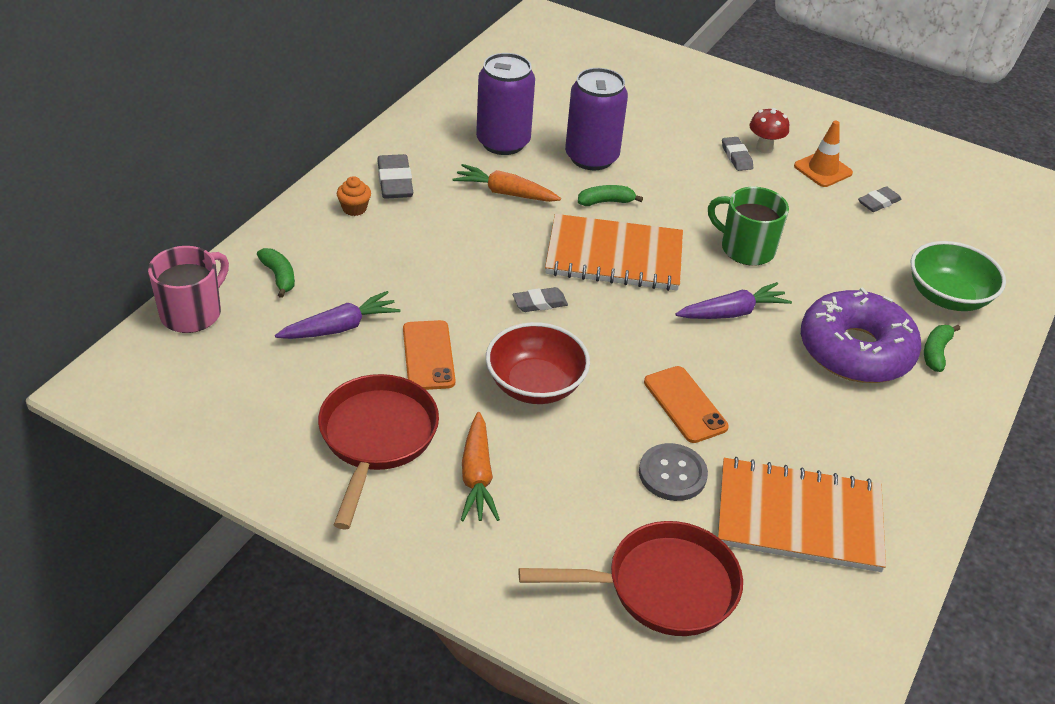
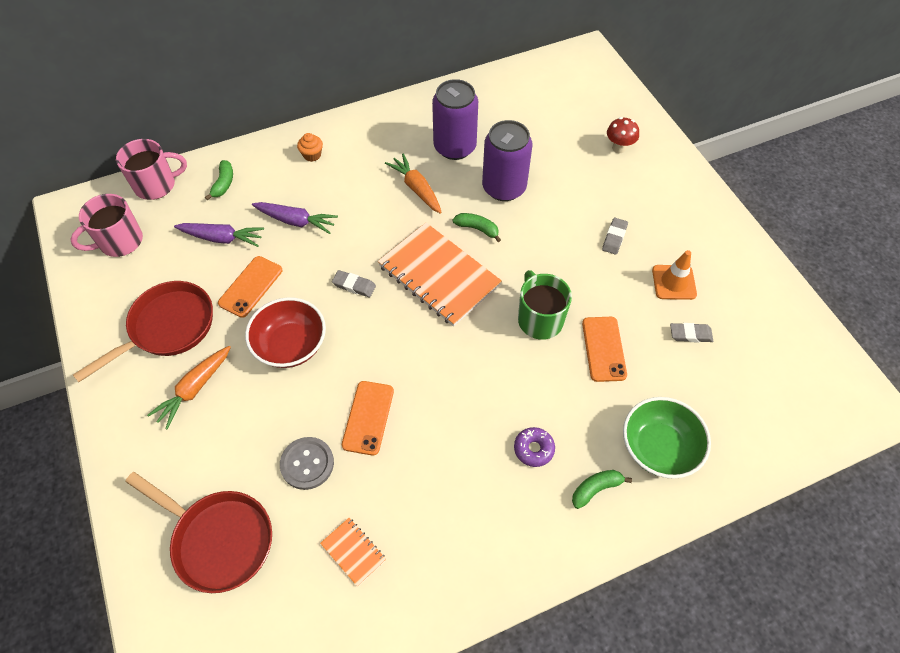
camera: 40 degrees right, 15 degrees up
grey eraser [377,154,413,199] -> none
purple carrot [676,282,792,319] -> purple carrot moved to [252,202,338,234]
orange notebook [718,457,886,572] -> orange notebook [320,518,386,587], size x0.44
red mushroom [750,108,789,153] -> red mushroom moved to [607,117,639,153]
purple donut [801,288,921,383] -> purple donut [514,427,555,467], size x0.40
none -> pink mug [70,194,143,257]
none -> orange phone [582,317,627,382]

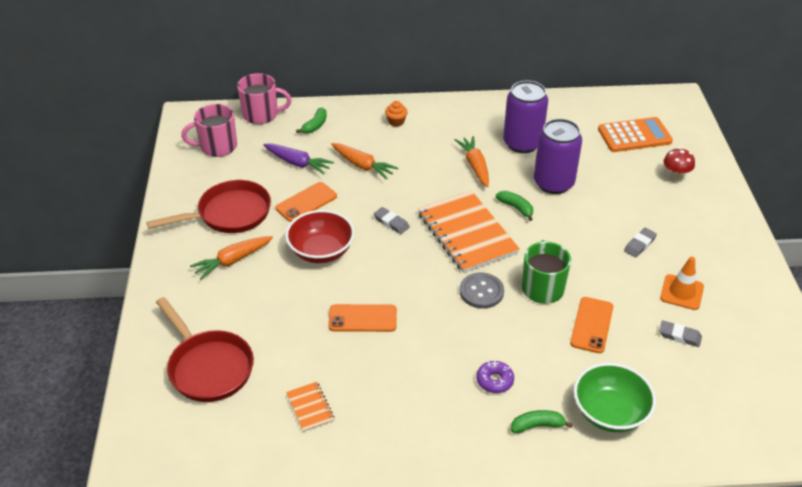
camera: 20 degrees right, 15 degrees down
purple carrot [252,202,338,234] -> orange carrot [331,143,398,179]
grey button [280,437,334,490] -> grey button moved to [460,273,504,309]
orange phone [342,381,394,456] -> orange phone turned 60 degrees clockwise [328,304,397,332]
none -> orange calculator [598,117,673,152]

